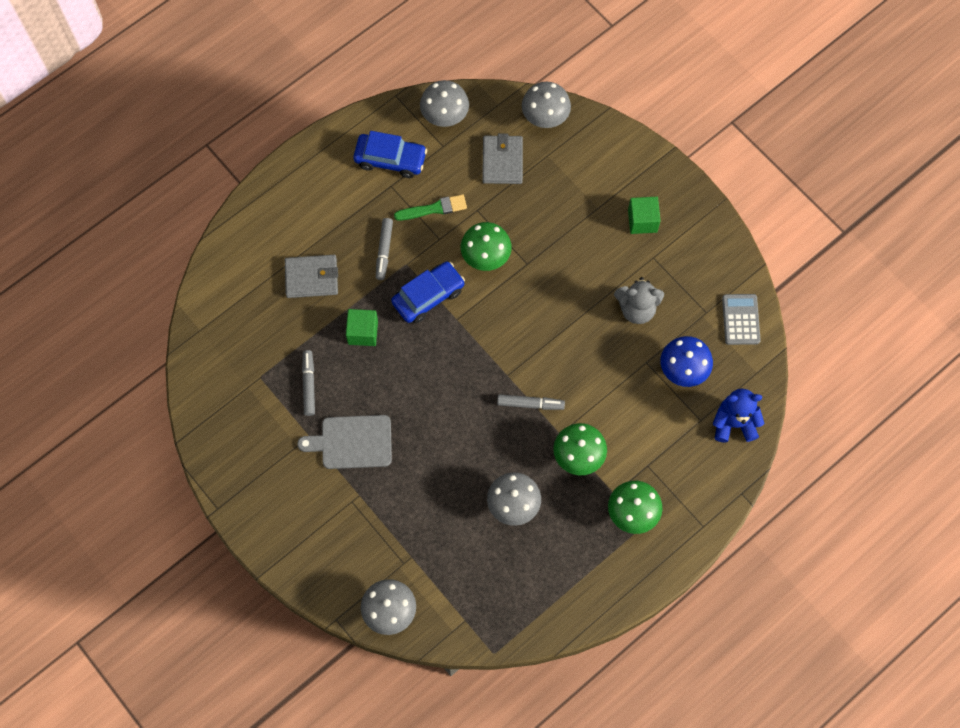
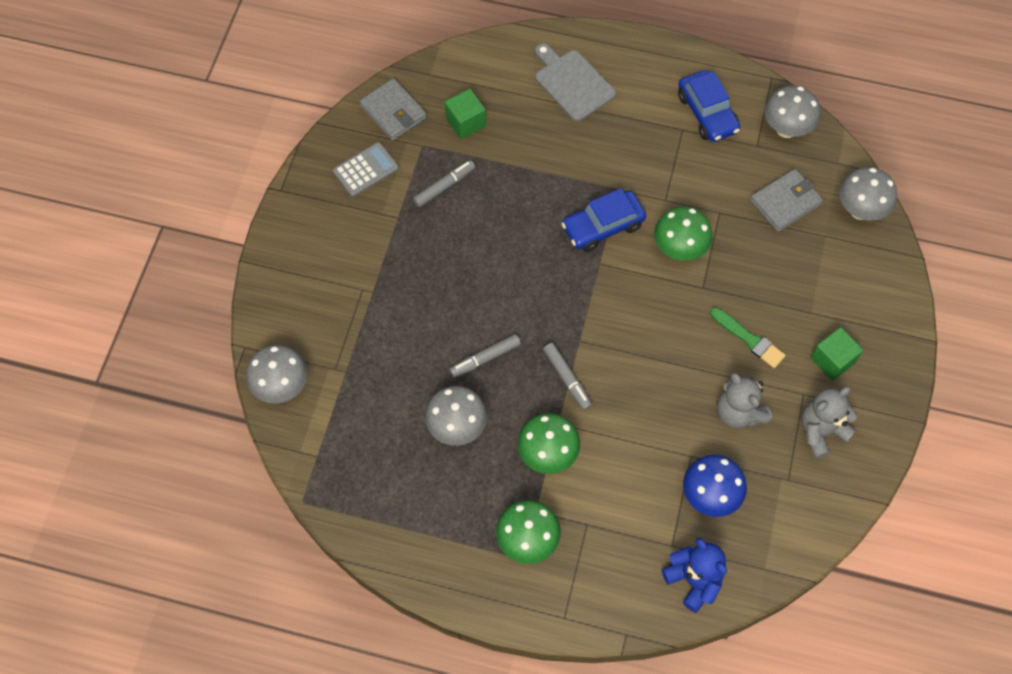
camera: 55 degrees right, 5 degrees down
grey wallet [285,255,338,298] -> grey wallet moved to [359,78,427,141]
grey cutting board [297,415,392,469] -> grey cutting board moved to [535,43,616,121]
green cube [346,309,378,346] -> green cube moved to [445,89,486,139]
grey marker [376,218,393,280] -> grey marker moved to [449,334,521,378]
blue car [391,261,465,323] -> blue car turned 135 degrees clockwise [562,188,646,252]
green brush [394,194,467,221] -> green brush moved to [710,307,786,368]
grey calculator [722,294,761,345] -> grey calculator moved to [333,142,399,197]
none -> grey teddy bear [801,386,858,459]

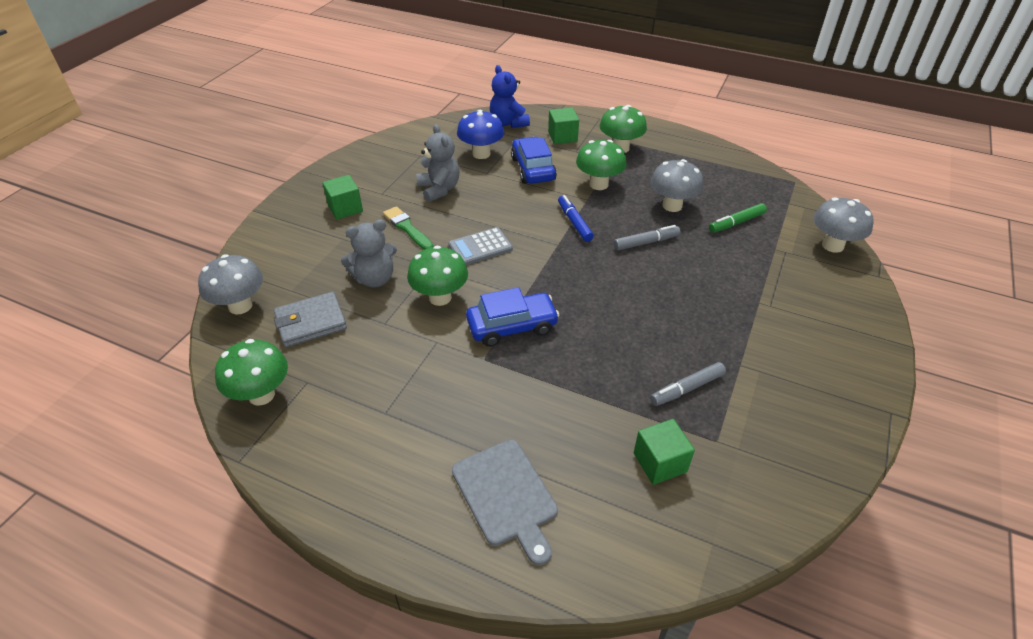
camera: 170 degrees left, 20 degrees down
grey calculator [333,142,399,197] -> grey calculator moved to [448,227,513,265]
grey wallet [359,78,427,141] -> none
grey marker [543,343,592,410] -> blue marker [558,195,594,242]
blue car [678,70,740,142] -> blue car moved to [511,137,557,184]
grey mushroom [764,86,820,138] -> green mushroom [215,339,288,406]
grey teddy bear [801,386,858,459] -> grey teddy bear moved to [341,219,397,288]
none -> green cube [548,108,579,144]
none -> green marker [709,203,767,233]

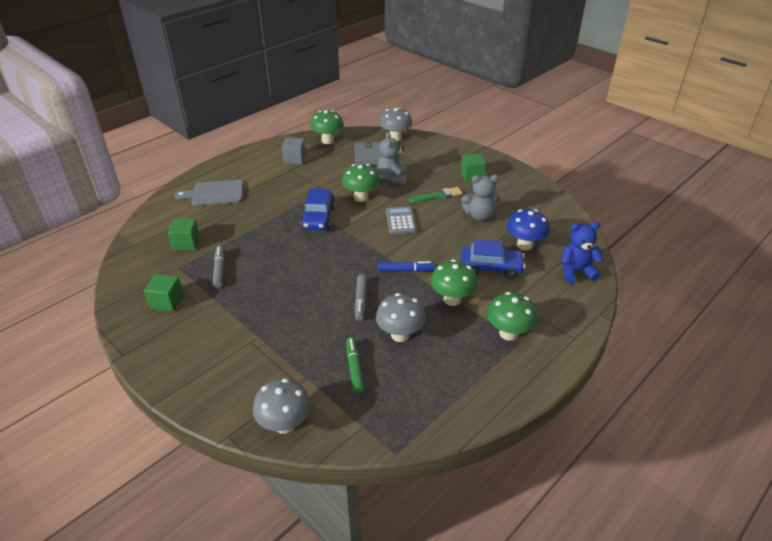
camera: 110 degrees right, 5 degrees down
green cube [548,108,579,144] -> green cube moved to [144,274,184,312]
none -> grey cube [282,138,306,164]

